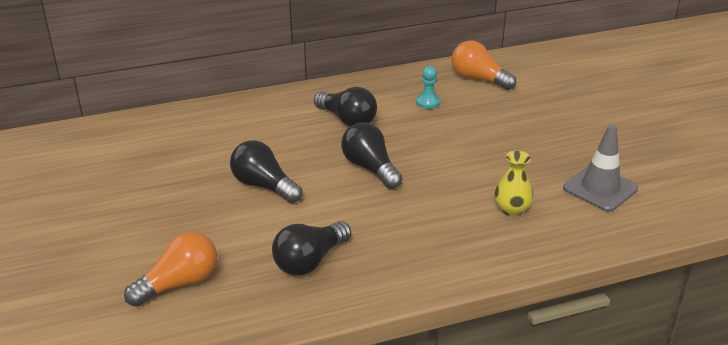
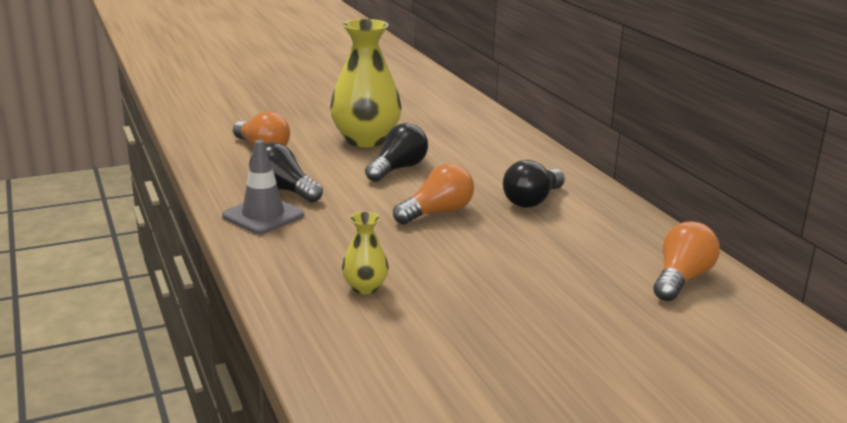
camera: 85 degrees right, 10 degrees down
black light bulb [341,122,402,189] -> orange light bulb [393,163,474,225]
turquoise pawn [416,66,441,109] -> none
grey traffic cone [563,125,638,212] -> grey traffic cone moved to [222,140,304,234]
none -> yellow vase [330,19,401,147]

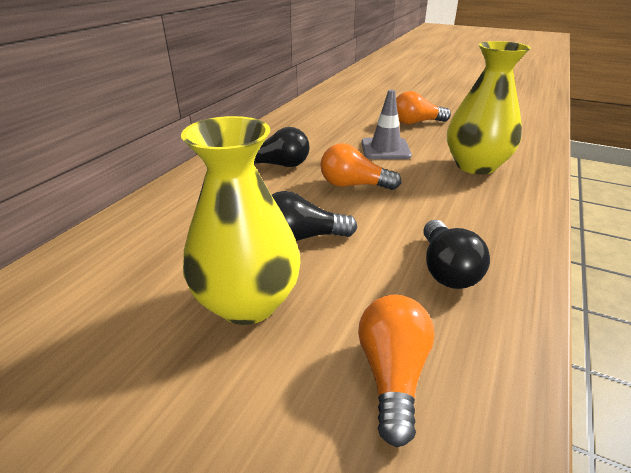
camera: 130 degrees left, 10 degrees up
grey traffic cone [222,140,304,234] -> grey traffic cone moved to [362,90,412,159]
yellow vase [342,212,389,294] -> yellow vase [447,41,531,175], size x2.13
orange light bulb [653,221,720,301] -> orange light bulb moved to [396,91,451,124]

